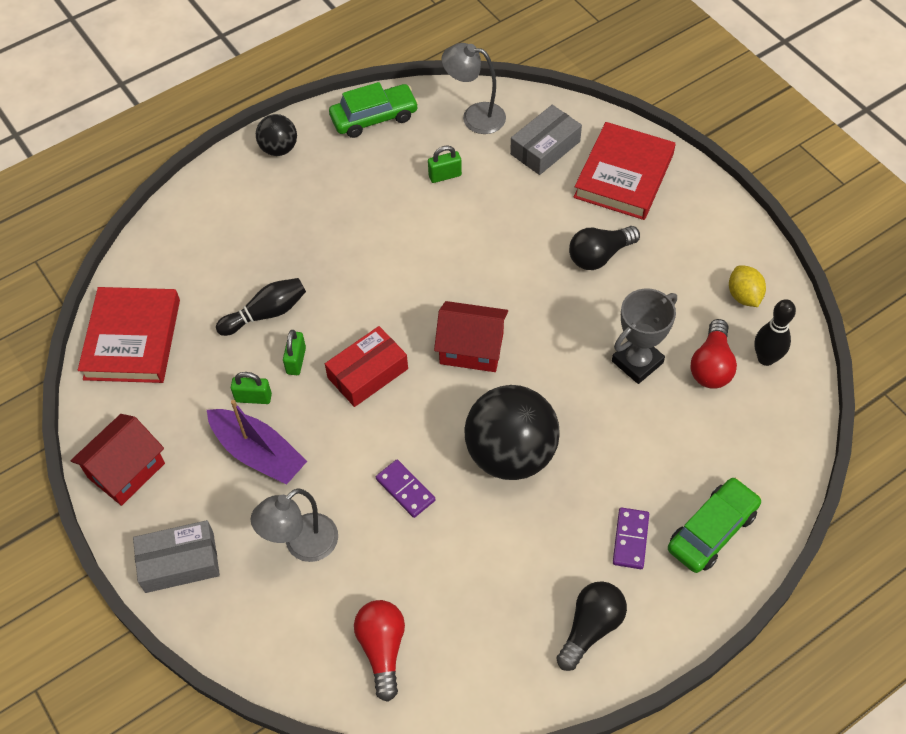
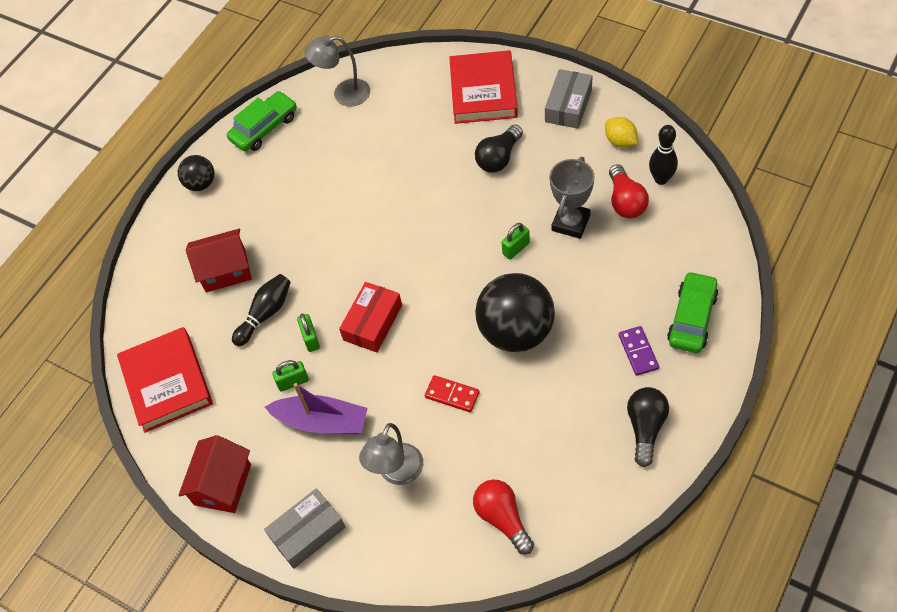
camera: 20 degrees left, 0 degrees up
purple domino [376,459,435,518] -> red domino [425,375,480,412]
green padlock [428,145,462,183] -> green padlock moved to [502,223,530,259]
red house [434,301,508,372] -> red house moved to [185,229,252,292]
grey box [510,105,582,175] -> grey box moved to [545,69,592,129]

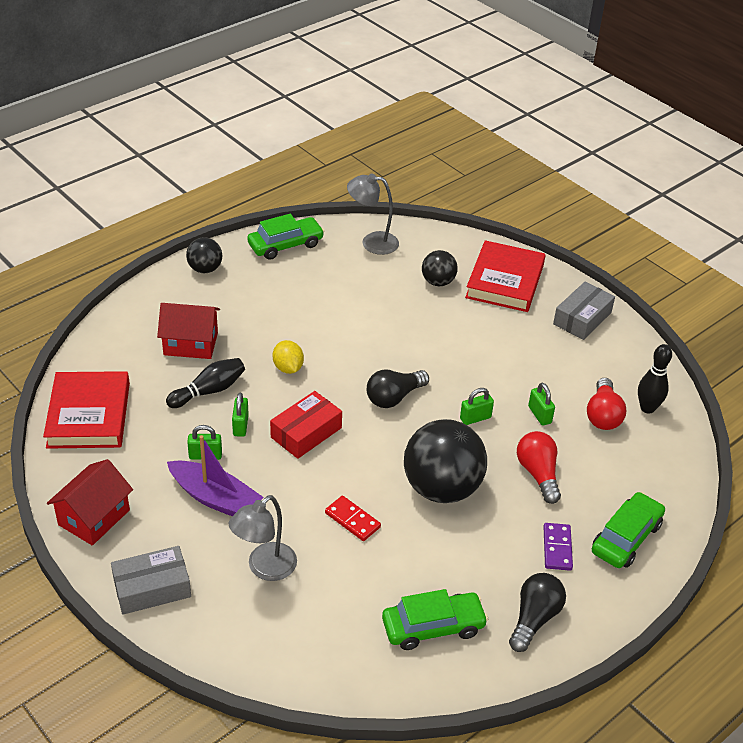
camera: 10 degrees right, 15 degrees down
red light bulb [473,479,534,555] -> red light bulb moved to [517,431,561,504]
black light bulb [475,124,523,173] -> black light bulb moved to [367,370,429,408]
grey trophy [550,157,594,239] -> green padlock [528,383,555,426]
yellow lemon [605,117,637,148] -> yellow lemon moved to [273,340,304,374]
none -> green car [382,589,488,650]
none -> black ball [422,250,458,286]

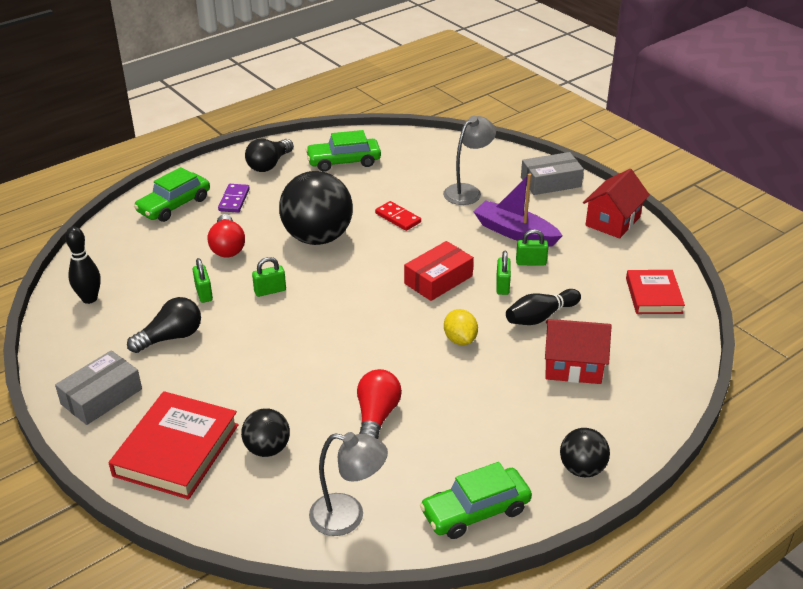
camera: 175 degrees left, 5 degrees down
red book [43,371,130,449] -> red book [626,270,685,314], size x0.64
black light bulb [367,370,429,408] -> black light bulb moved to [127,297,201,353]
red light bulb [587,378,626,430] -> red light bulb moved to [357,369,402,439]

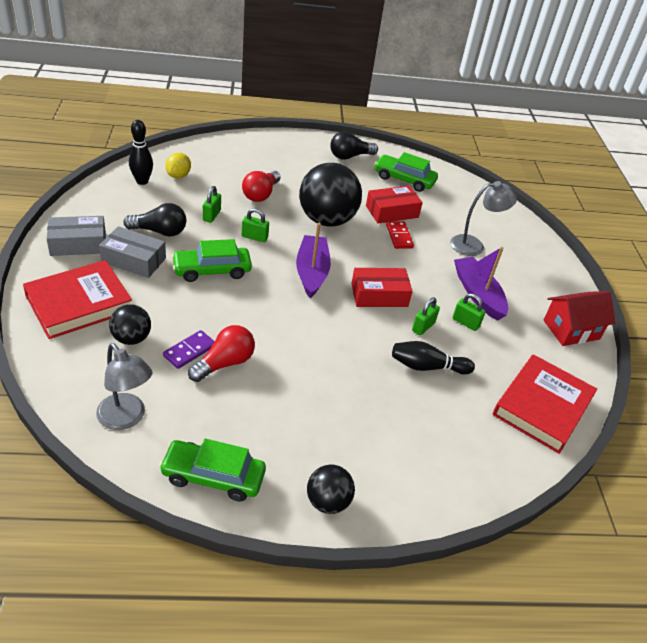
camera: 30 degrees right, 5 degrees up
green car [134,167,210,222] -> green car moved to [171,239,252,282]
purple domino [218,184,250,213] -> purple domino moved to [163,330,215,369]
yellow lemon [444,309,478,345] -> yellow lemon moved to [165,152,191,178]
grey box [521,152,584,195] -> grey box moved to [99,226,166,278]
red house [545,319,611,384] -> none
red book [626,270,685,314] -> red book [493,354,597,454], size x1.55
none -> purple boat [296,223,331,298]
none -> red box [366,186,423,223]

